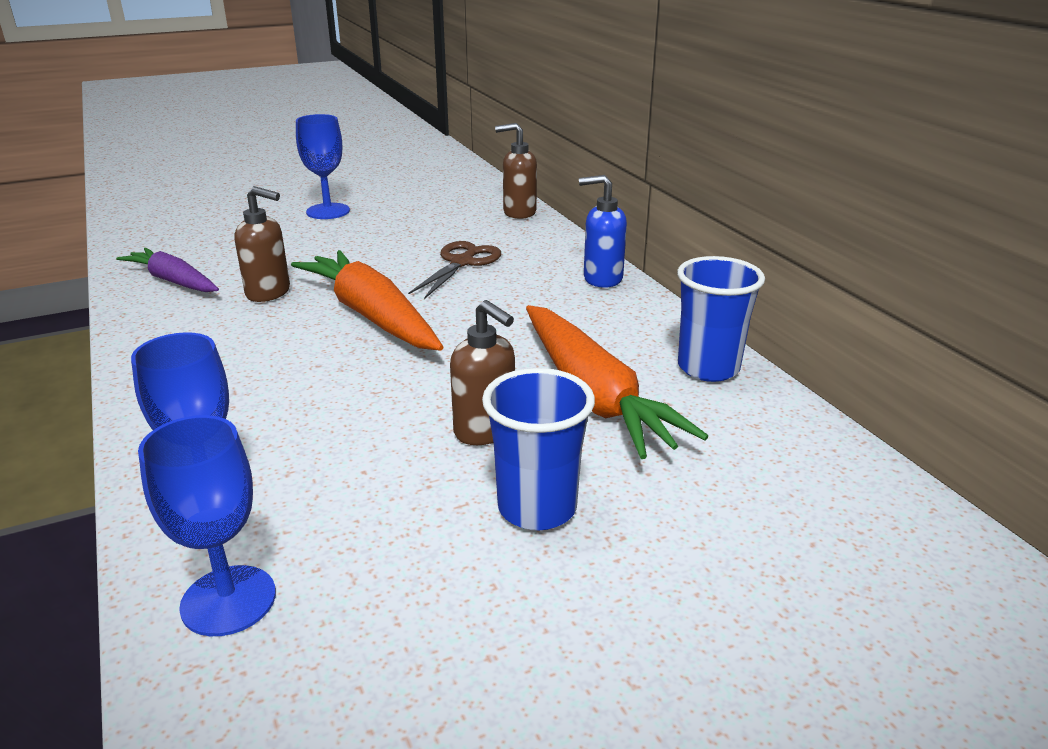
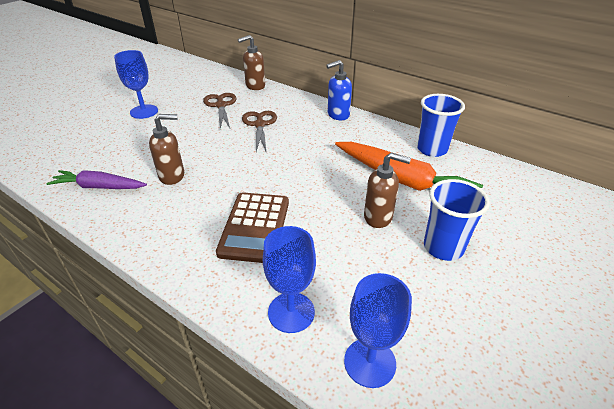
camera: 30 degrees left, 10 degrees up
orange carrot [291,250,443,351] -> none
none -> brown scissors [203,93,236,129]
none -> brown calculator [216,192,289,263]

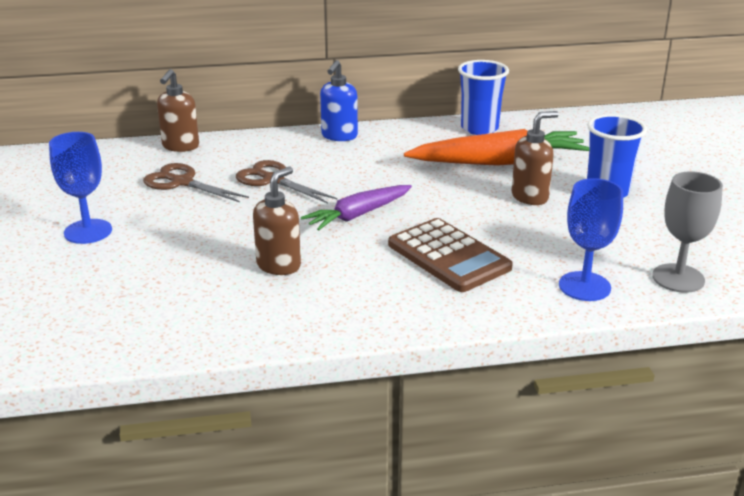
camera: 45 degrees left, 10 degrees down
purple carrot [47,170,147,189] -> purple carrot moved to [301,185,412,231]
blue goblet [344,273,412,388] -> grey goblet [652,171,723,293]

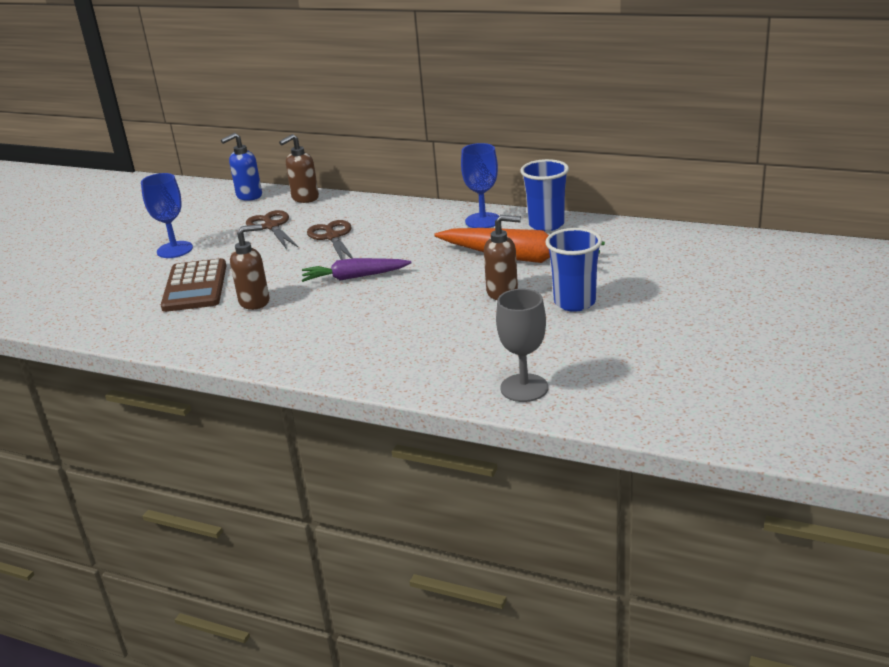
camera: 35 degrees right, 0 degrees up
blue soap dispenser [320,60,358,141] -> blue soap dispenser moved to [221,133,262,201]
brown calculator [388,218,513,292] -> brown calculator moved to [161,258,226,312]
blue goblet [559,178,623,301] -> blue goblet moved to [461,143,499,228]

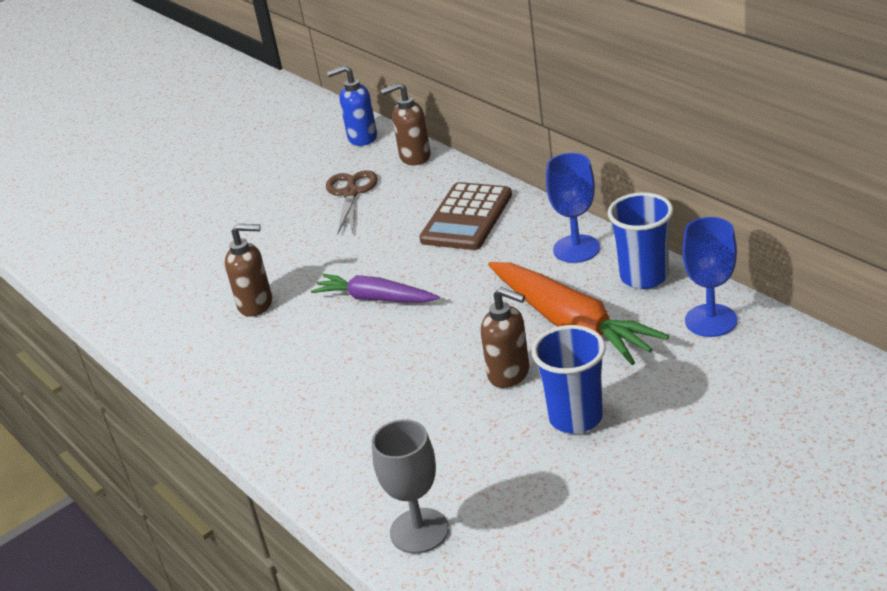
camera: 30 degrees right, 5 degrees up
blue goblet [141,173,193,258] -> blue goblet moved to [682,217,737,337]
brown calculator [161,258,226,312] -> brown calculator moved to [419,182,512,250]
brown scissors [307,220,353,260] -> none

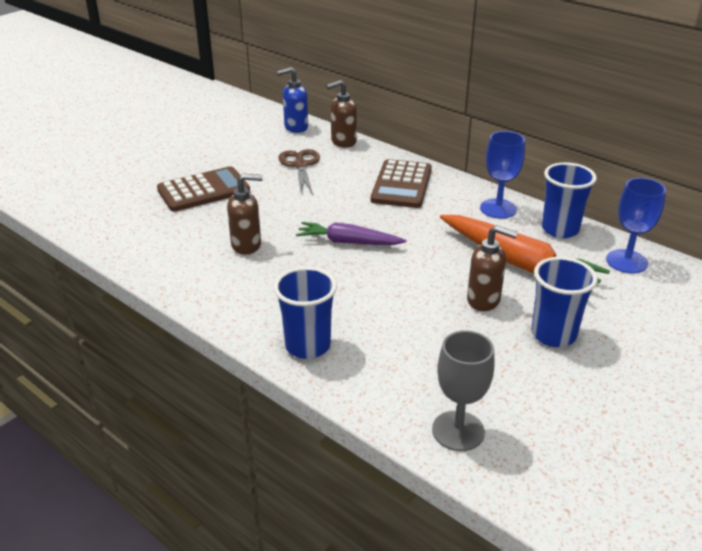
camera: 15 degrees left, 0 degrees up
none -> brown calculator [157,166,250,212]
none -> blue cup [274,267,337,359]

